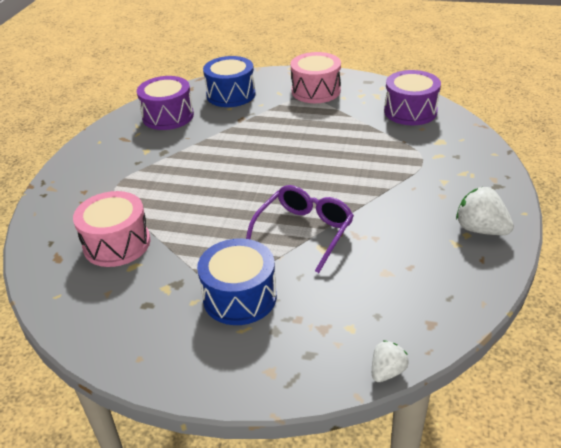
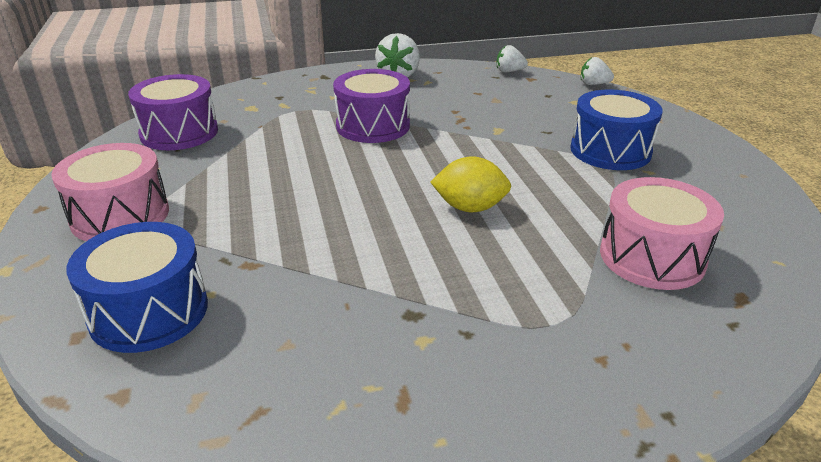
camera: 120 degrees left, 5 degrees down
purple drum [137,76,194,130] -> purple drum moved to [333,69,410,143]
purple glasses [246,185,354,273] -> none
none -> yellow lemon [430,156,511,212]
none -> white strawberry [497,45,528,72]

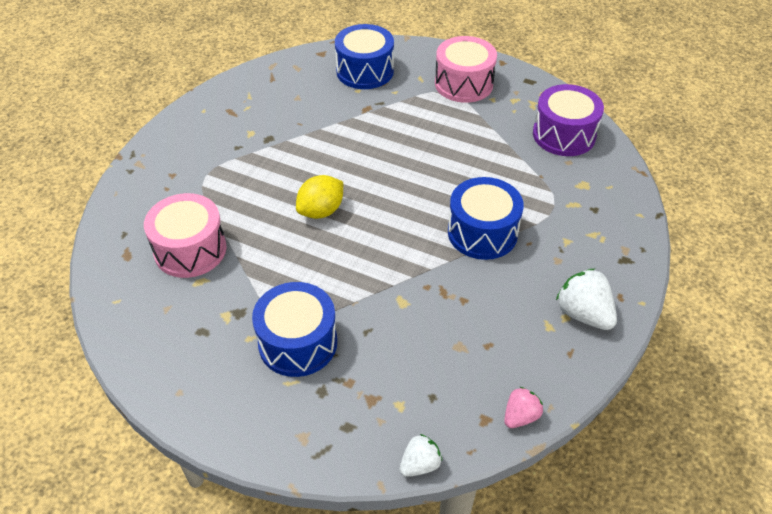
camera: 130 degrees right, 15 degrees up
purple drum [333,69,410,143] -> blue drum [448,177,524,260]
white strawberry [497,45,528,72] -> pink strawberry [504,387,543,428]

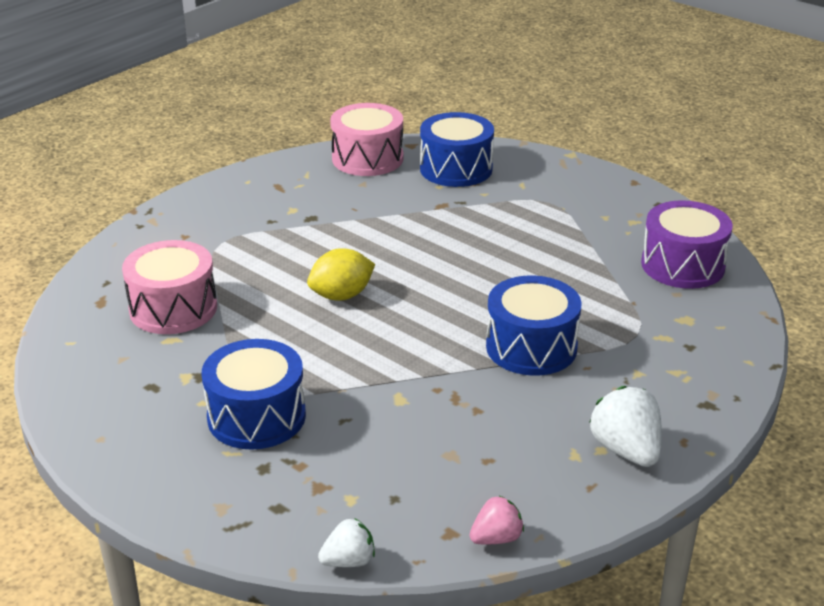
camera: 15 degrees right, 15 degrees down
pink drum [435,36,497,103] -> pink drum moved to [330,103,404,176]

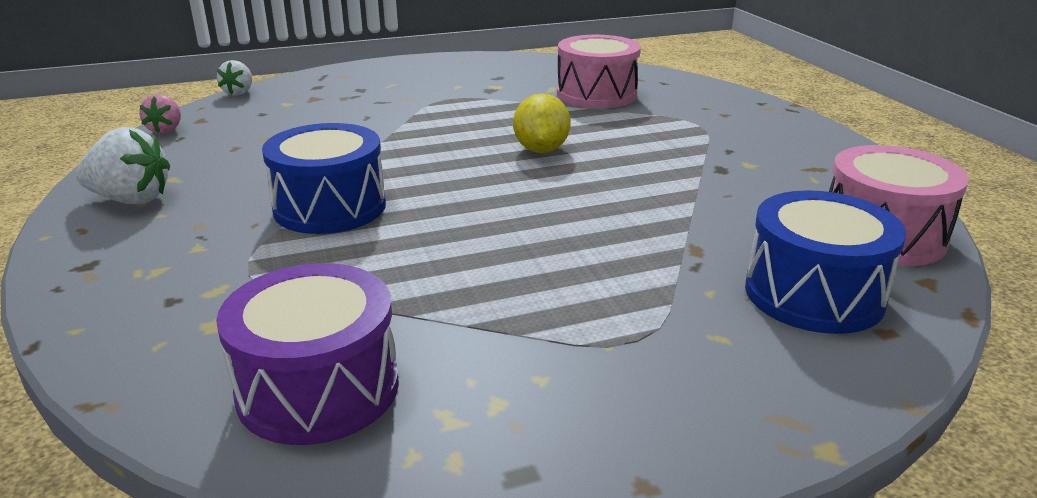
camera: 120 degrees right, 5 degrees down
blue drum [202,339,306,450] -> none

